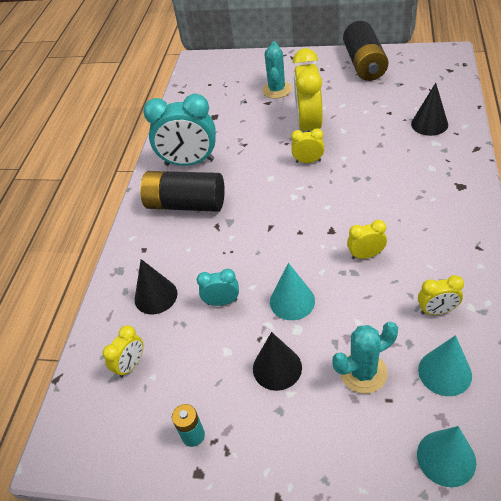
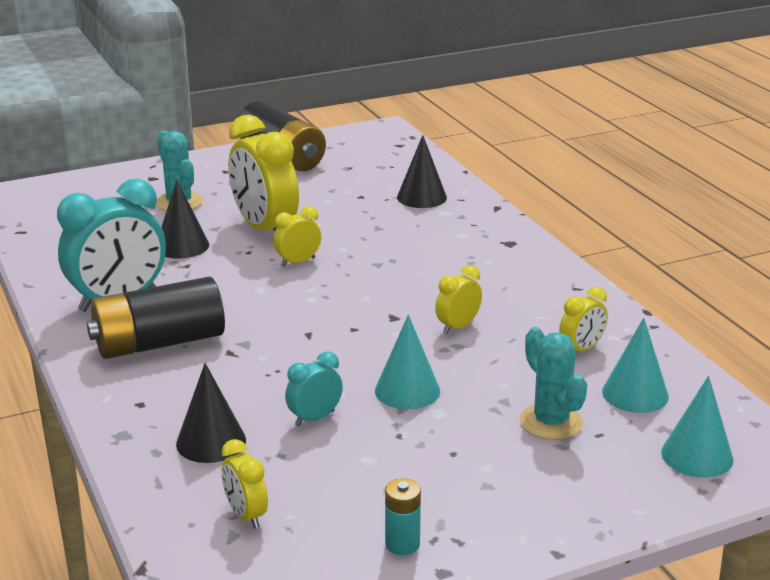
camera: 40 degrees left, 20 degrees down
yellow clock [102,325,144,378] -> yellow clock turned 150 degrees clockwise [222,439,268,529]
black cone [253,332,302,391] -> black cone moved to [162,180,209,259]
turquoise cactus [332,322,398,394] -> turquoise cactus turned 60 degrees counterclockwise [520,327,587,440]

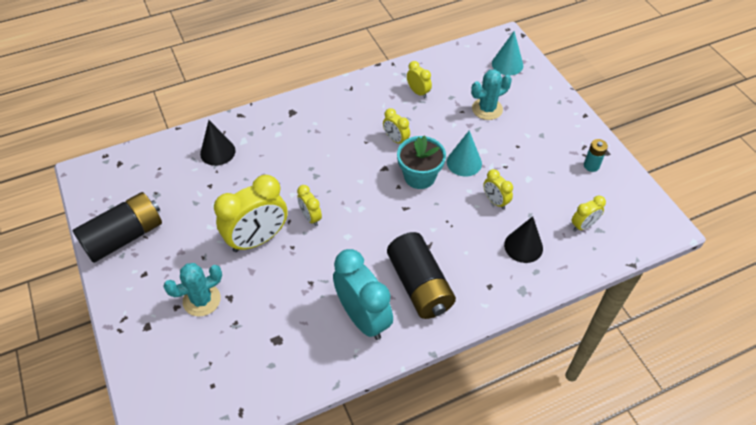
camera: 90 degrees left, 25 degrees up
black cone [162,180,209,259] -> none
turquoise clock [285,351,343,427] -> yellow clock [483,169,513,209]
turquoise cone [602,318,669,413] -> none
none -> turquoise flower pot [397,135,446,189]

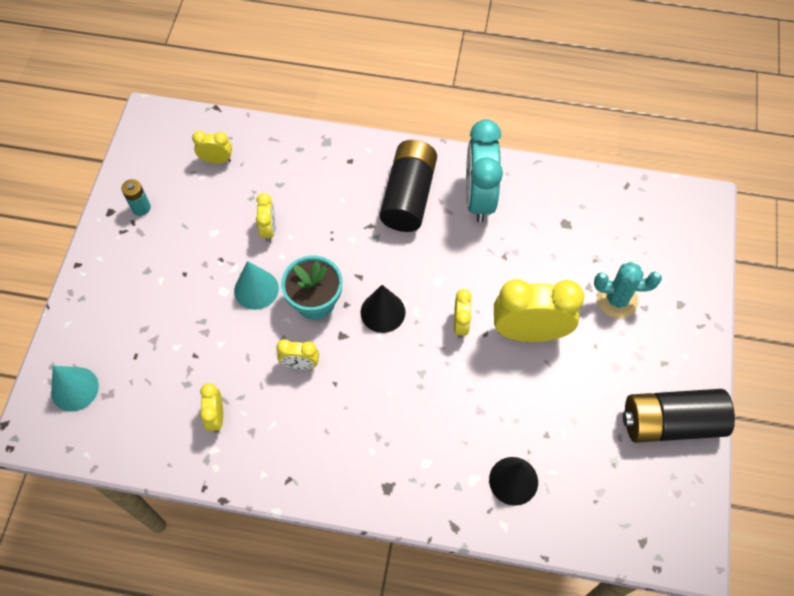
camera: 145 degrees left, 10 degrees up
yellow clock [383,108,410,144] -> yellow clock turned 105 degrees clockwise [276,339,319,369]
turquoise cactus [471,69,512,120] -> none
black cone [504,216,543,263] -> black cone moved to [360,285,405,333]

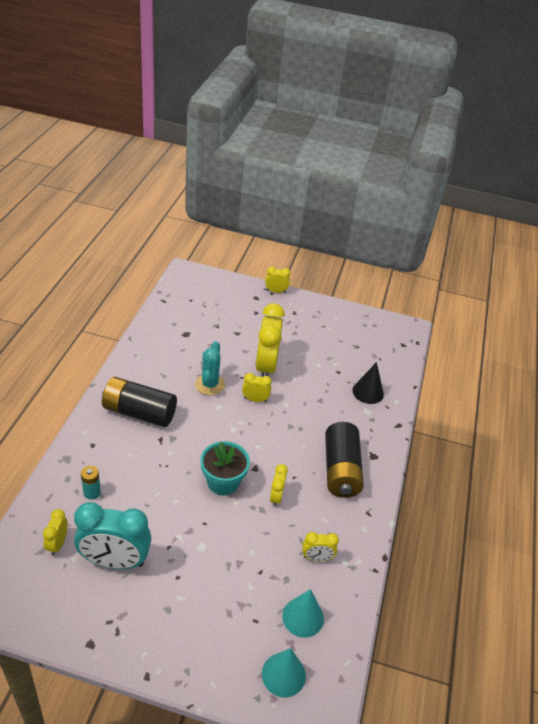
camera: 90 degrees left, 20 degrees down
turquoise battery [121,179,151,216] -> turquoise battery moved to [81,466,101,500]
turquoise cone [234,261,279,310] -> turquoise cone moved to [282,589,324,638]
yellow clock [256,193,275,242] -> yellow clock moved to [265,267,290,293]
black cone [360,285,405,333] -> none
turquoise clock [466,119,503,223] -> turquoise clock moved to [74,502,151,569]
turquoise cactus [594,262,662,318] -> turquoise cactus moved to [195,341,225,395]
black battery [623,389,735,443] -> black battery moved to [325,422,364,498]

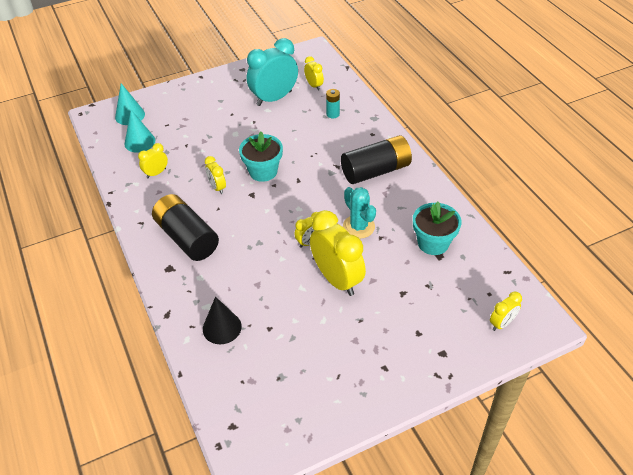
camera: 145 degrees right, 5 degrees up
yellow clock [265,267,290,293] -> yellow clock moved to [490,292,522,331]
none -> turquoise flower pot [413,202,462,255]

